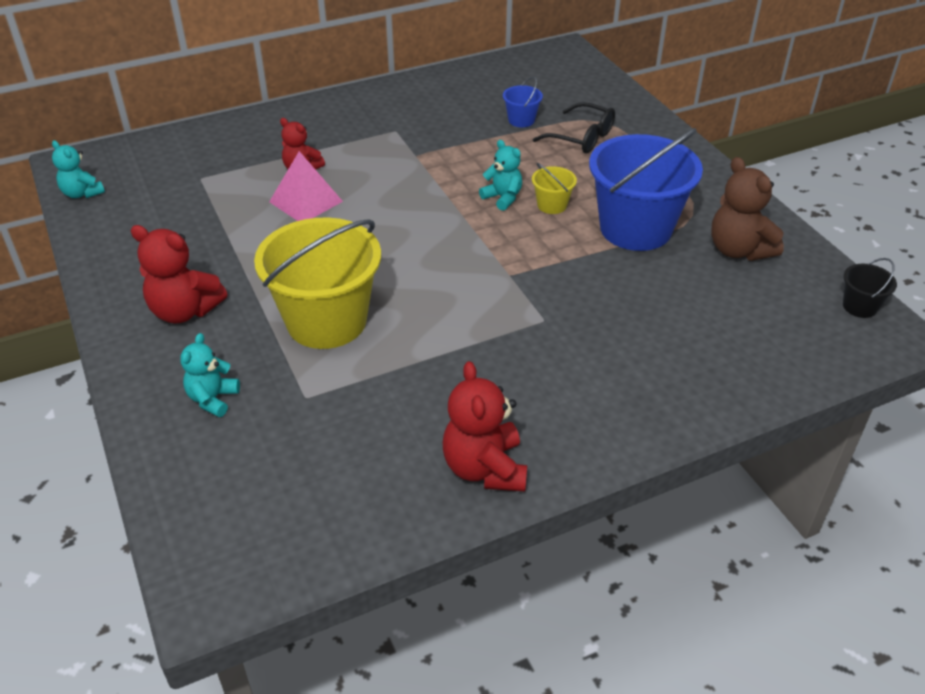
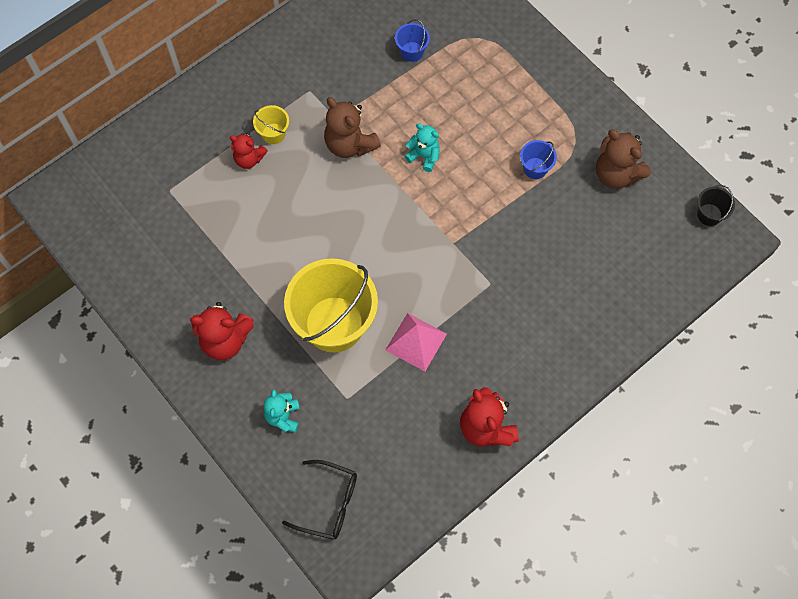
camera: 15 degrees left, 25 degrees up
turquoise teddy bear [52,140,105,198] -> none
pink pyramid [269,151,343,221] -> pink pyramid moved to [385,313,447,371]
yellow bucket [532,163,577,214] -> yellow bucket moved to [253,105,289,144]
black glasses [533,102,615,153] -> black glasses moved to [282,460,357,540]
blue bucket [589,128,703,251] -> blue bucket [520,140,557,179], size x0.43
none -> brown teddy bear [324,97,381,158]

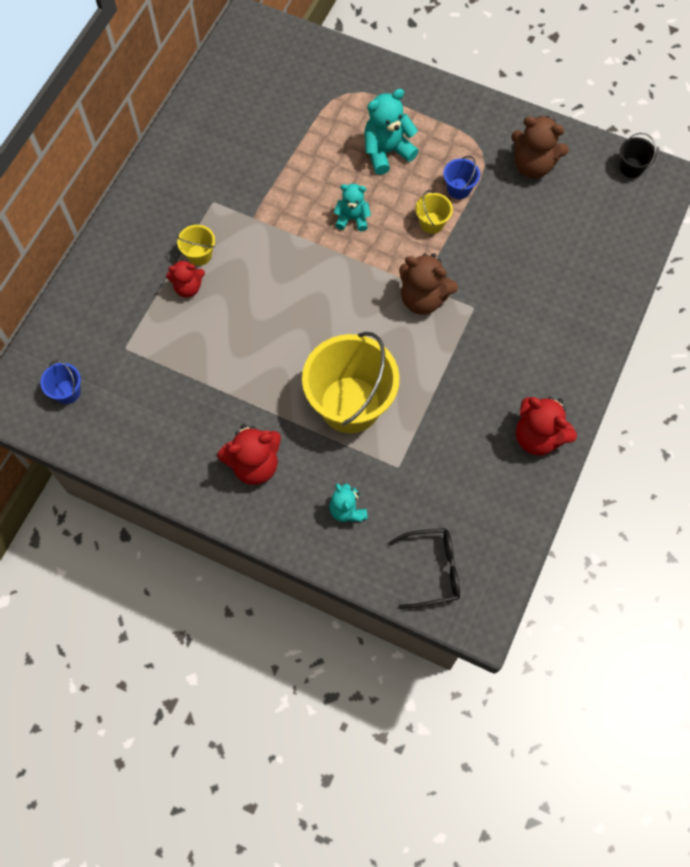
camera: 25 degrees left, 0 degrees up
brown teddy bear [324,97,381,158] -> brown teddy bear moved to [399,253,458,315]
pink pyramid [385,313,447,371] -> none
blue bucket [395,19,430,62] -> blue bucket moved to [40,360,81,404]
none -> turquoise teddy bear [364,89,419,175]
none -> yellow bucket [415,190,453,234]

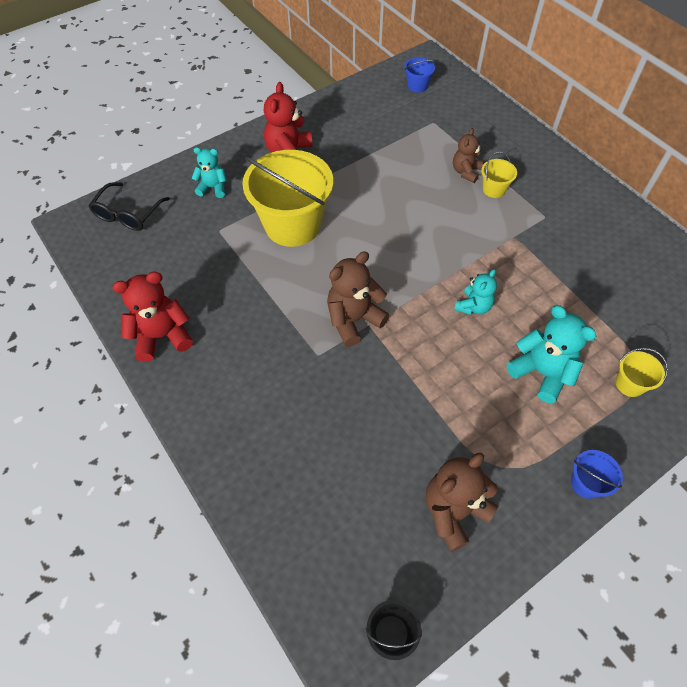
camera: 120 degrees right, 10 degrees down
red teddy bear [166,259,205,298] -> brown teddy bear [453,128,483,183]
turquoise teddy bear [364,89,419,175] -> turquoise teddy bear turned 45 degrees counterclockwise [507,305,596,403]
yellow bucket [415,190,453,234] -> yellow bucket moved to [616,348,668,397]
blue bucket [443,156,480,199] -> blue bucket moved to [571,450,623,499]

